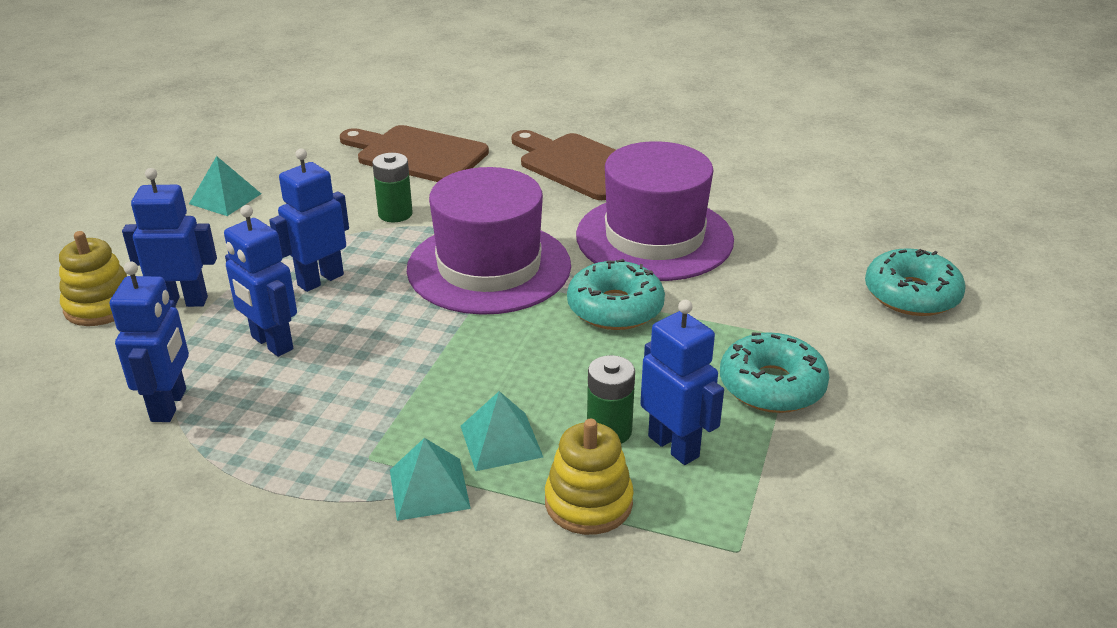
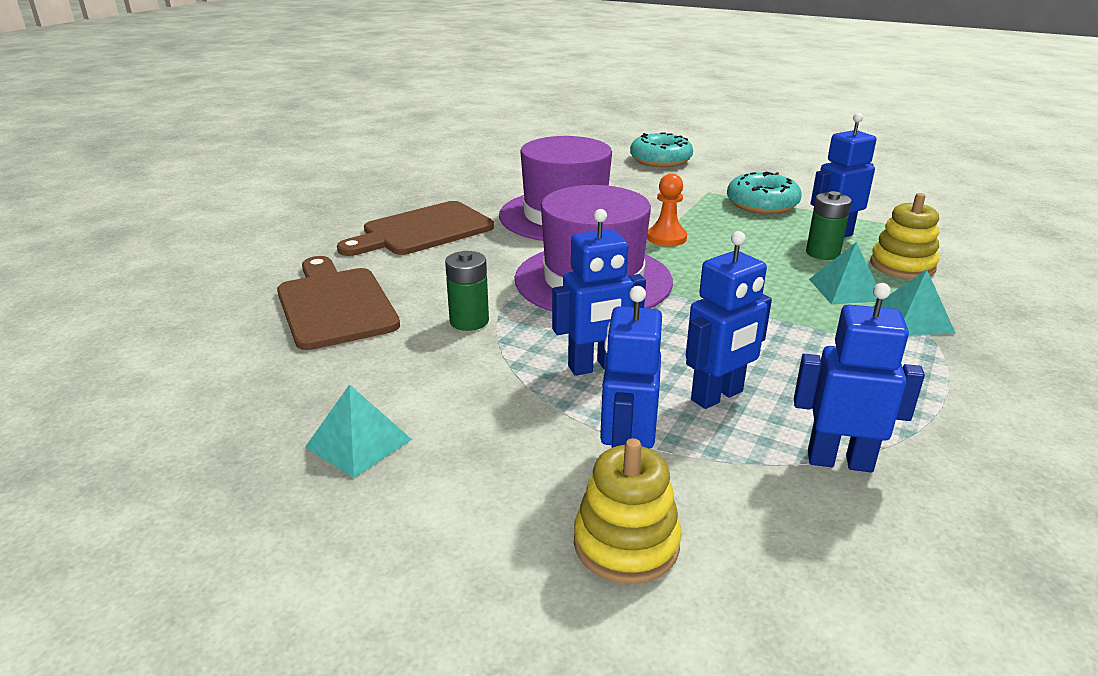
camera: 80 degrees left, 5 degrees down
blue robot [269,149,349,292] -> blue robot turned 75 degrees counterclockwise [552,209,646,376]
brown cutting board [340,125,489,182] -> brown cutting board turned 120 degrees clockwise [277,256,400,350]
turquoise donut [567,259,665,330] -> orange pawn [647,173,687,246]

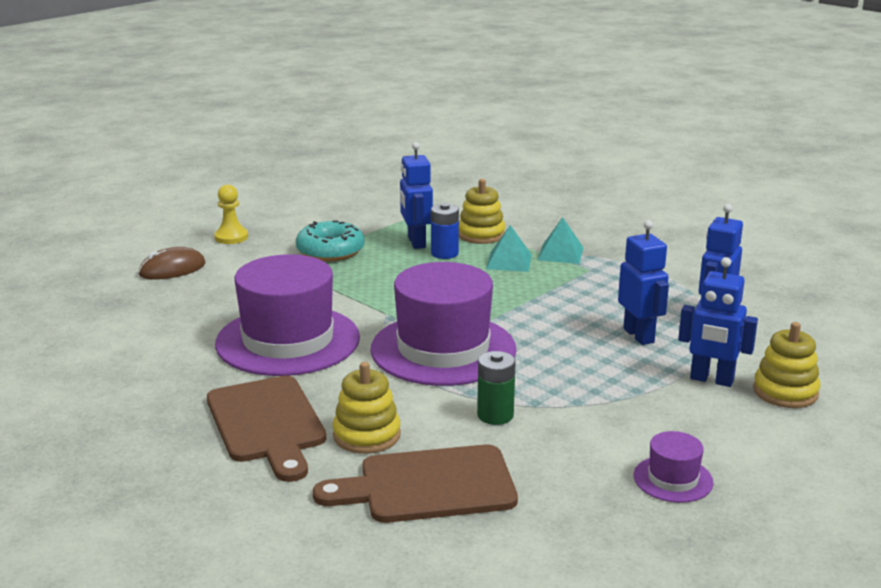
camera: 75 degrees left, 5 degrees down
turquoise pyramid [305,384,412,478] -> purple hat [633,431,713,503]
blue robot [552,209,646,376] -> none
turquoise donut [630,133,693,167] -> brown mouse [138,247,206,280]
orange pawn [647,173,687,246] -> none
green battery [806,191,852,260] -> blue battery [431,203,459,259]
none -> yellow pawn [214,184,248,244]
none -> yellow stacking toy [333,362,401,454]

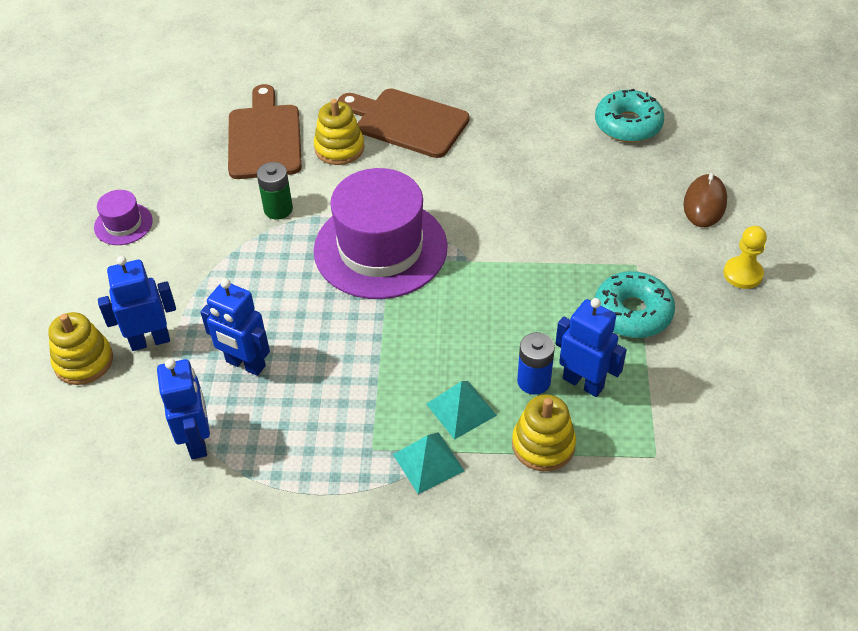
camera: 140 degrees right, 25 degrees up
purple hat [215,254,360,376] -> none
brown cutting board [313,444,518,523] -> brown cutting board turned 45 degrees counterclockwise [228,84,302,179]
none -> turquoise donut [595,89,664,142]

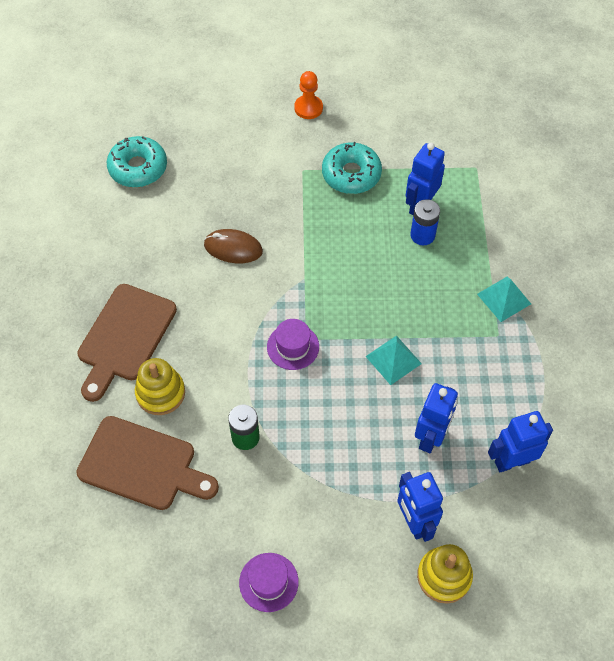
camera: 95 degrees left, 10 degrees up
brown cutting board [228,84,302,179] -> brown cutting board turned 150 degrees counterclockwise [76,416,219,510]
purple hat [313,168,448,299] -> purple hat [267,319,319,370], size x0.44
turquoise pyramid [427,381,497,440] -> turquoise pyramid moved to [365,336,422,385]
yellow stacking toy [512,394,576,471] -> none
brown mouse [683,173,727,227] -> brown mouse moved to [204,229,263,263]
yellow pawn [723,226,767,289] -> orange pawn [294,71,323,119]

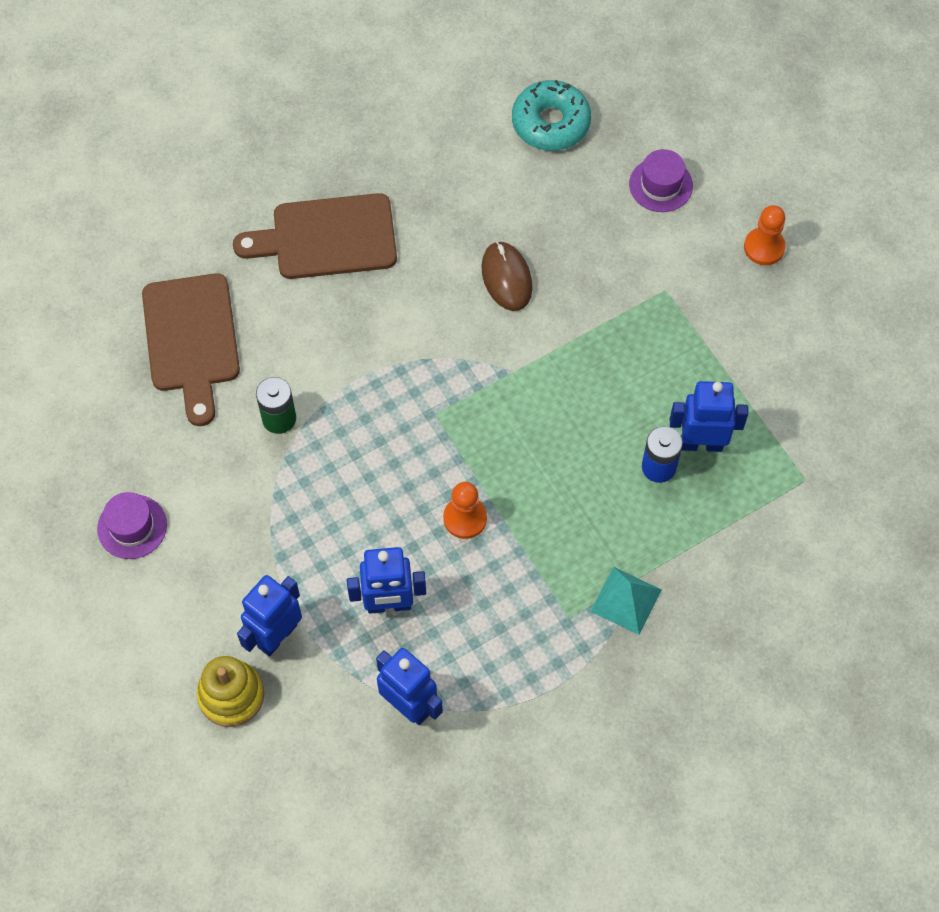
camera: 60 degrees right, 5 degrees up
yellow stacking toy [135,358,185,415] -> none
purple hat [267,319,319,370] -> purple hat moved to [629,149,693,212]
turquoise donut [322,142,382,194] -> none
turquoise pyramid [365,336,422,385] -> orange pawn [443,482,487,539]

